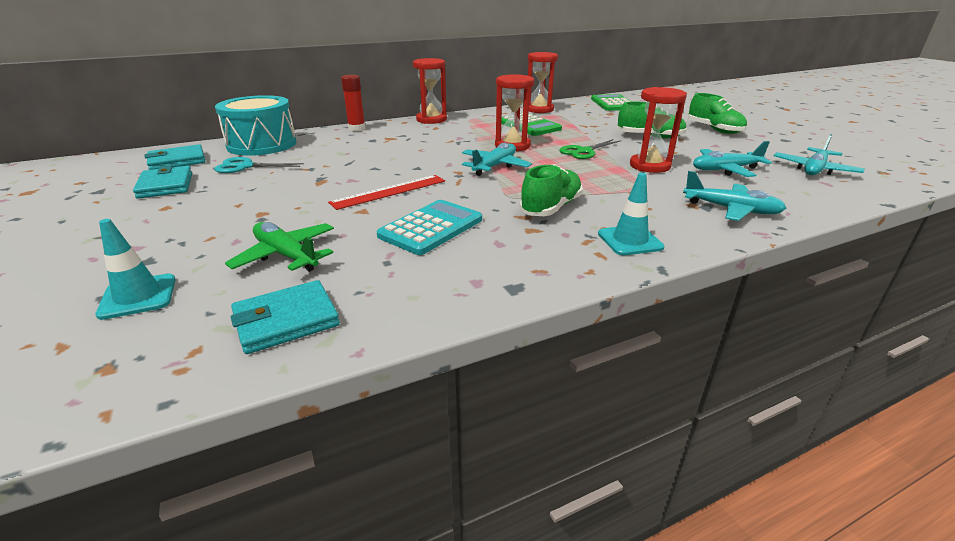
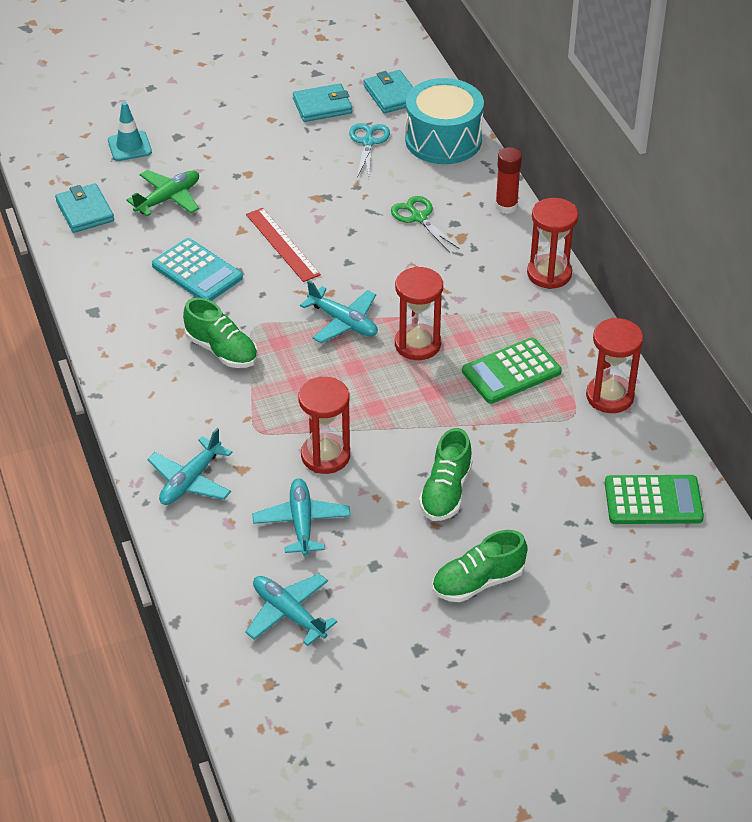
camera: 95 degrees right, 15 degrees up
green scissors [559,139,622,159] -> green scissors moved to [391,196,460,252]
turquoise traffic cone [598,173,665,255] -> none

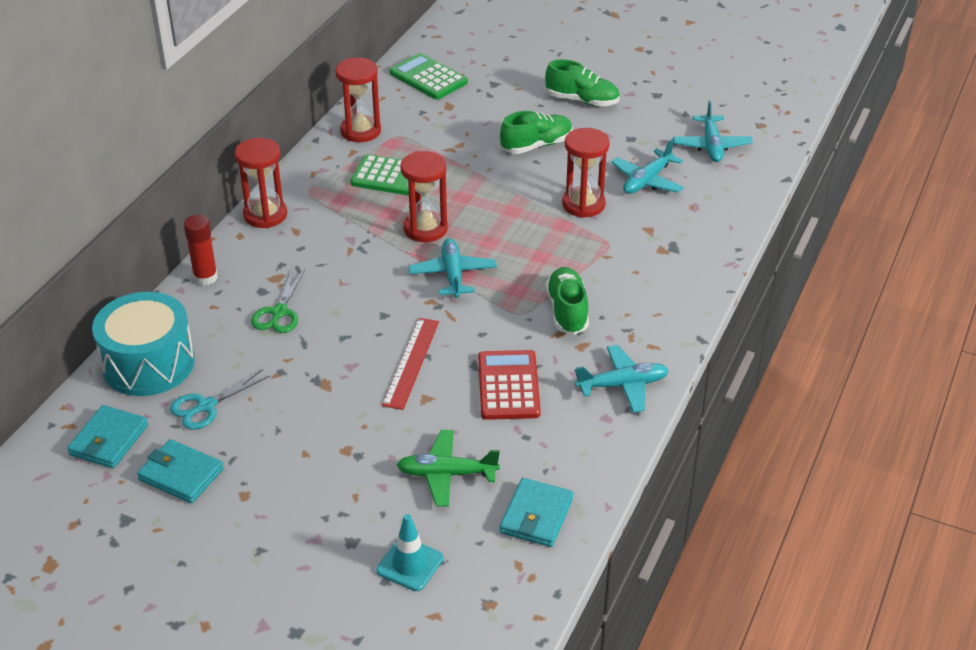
camera: 135 degrees left, 5 degrees down
turquoise plane [147,428,232,505] -> turquoise plane moved to [574,345,669,412]
turquoise calculator [152,238,243,301] -> red calculator [478,350,541,420]

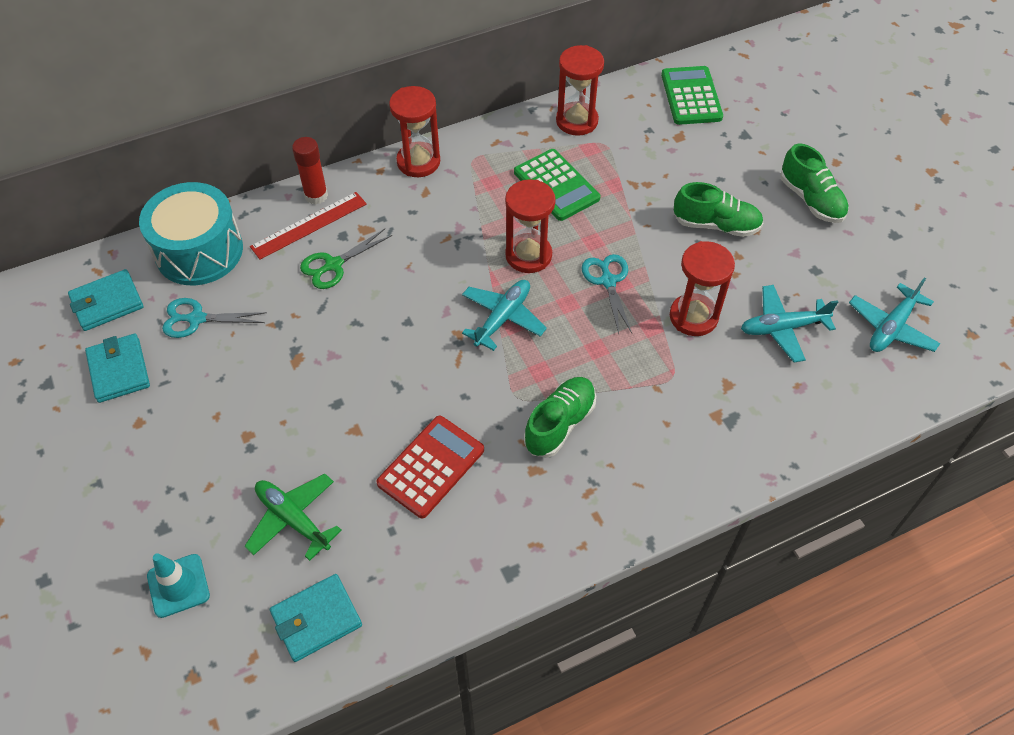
camera: 40 degrees right, 15 degrees up
red ruler [382,318,439,410] -> red ruler moved to [250,192,367,260]
turquoise plane [574,345,669,412] -> none
none -> turquoise scissors [582,254,632,334]

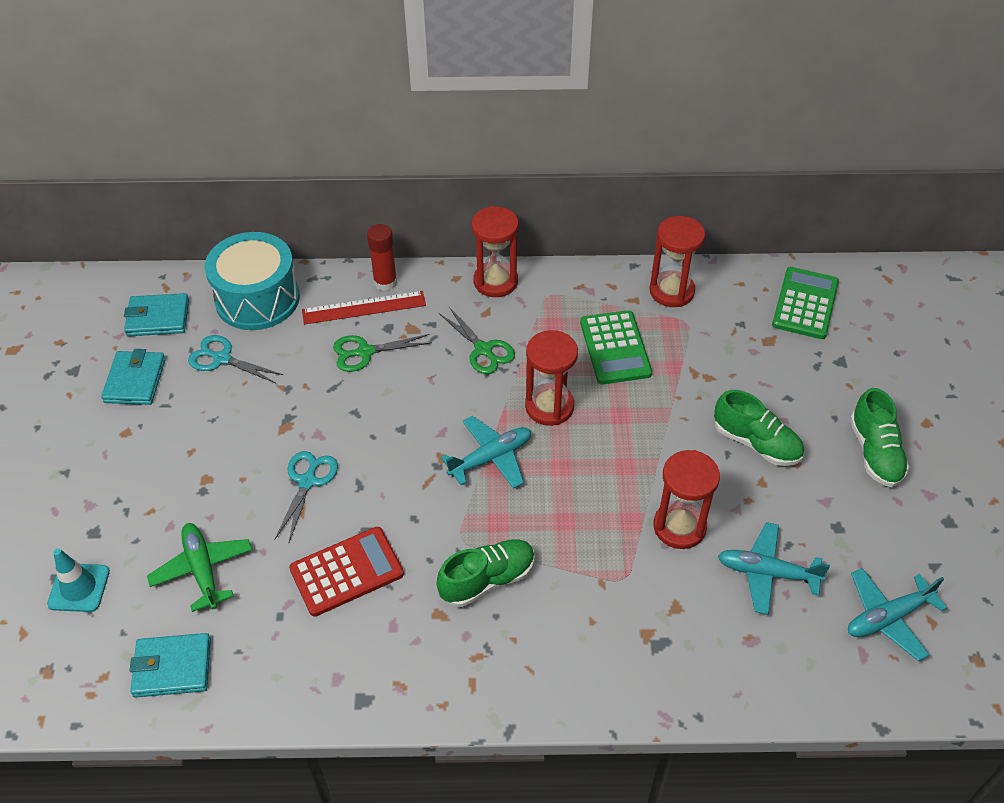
camera: 25 degrees right, 5 degrees down
turquoise scissors [582,254,632,334] -> turquoise scissors moved to [274,451,338,542]
none -> green scissors [439,307,515,374]

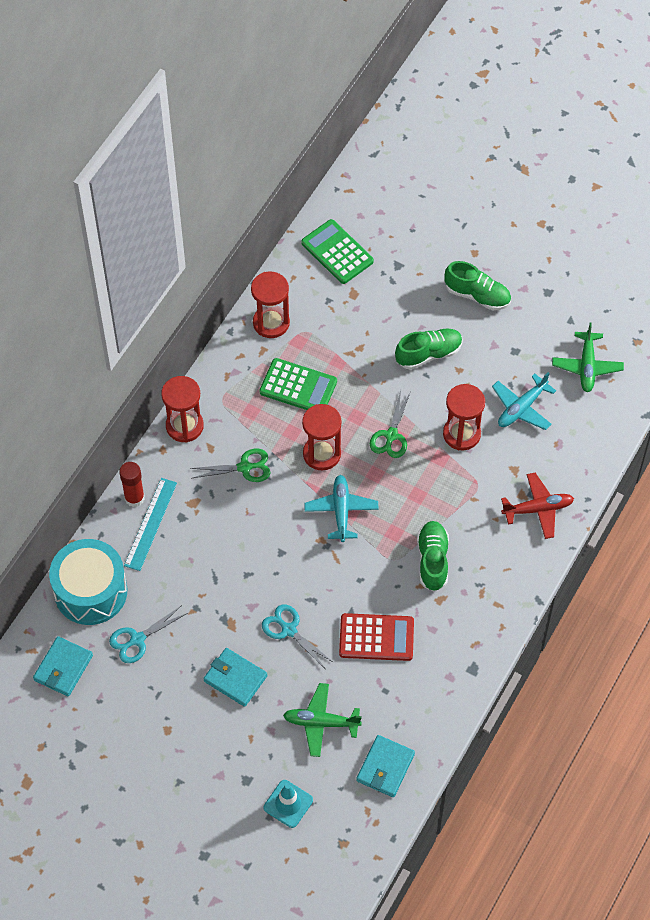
camera: 60 degrees left, 10 degrees up
turquoise wallet [101,349,165,405] -> turquoise wallet moved to [203,648,267,707]
red calculator [289,527,404,617] -> red calculator turned 90 degrees clockwise [339,613,414,661]
red ruler [302,291,426,324] -> turquoise ruler [124,478,177,571]
green scissors [333,334,432,372] -> green scissors moved to [370,390,411,458]
turquoise plane [848,568,947,661] -> green plane [552,322,624,392]
none -> red plane [501,472,574,539]

